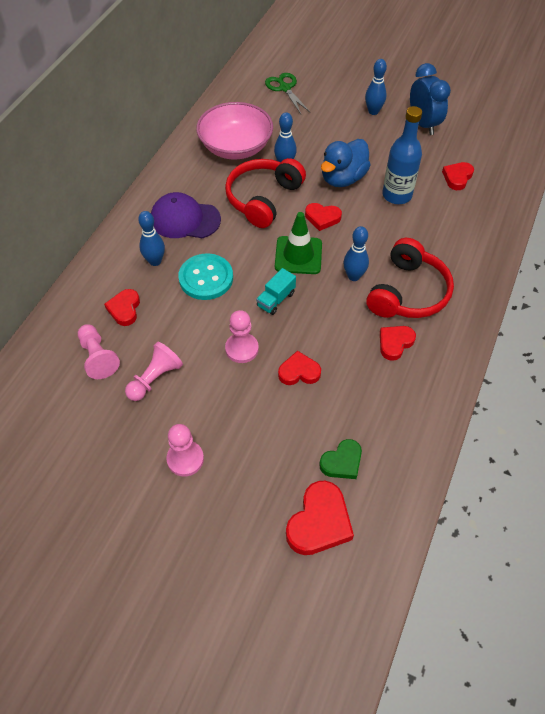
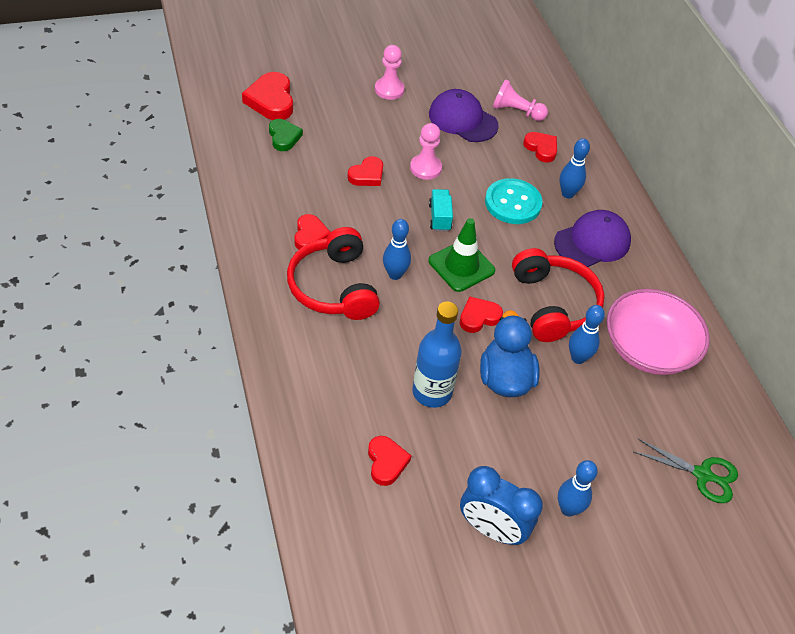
camera: 135 degrees right, 5 degrees down
pink pawn [125,342,183,401] -> purple cap [429,89,499,142]
green heart [319,439,362,479] -> green heart turned 150 degrees clockwise [269,119,303,151]

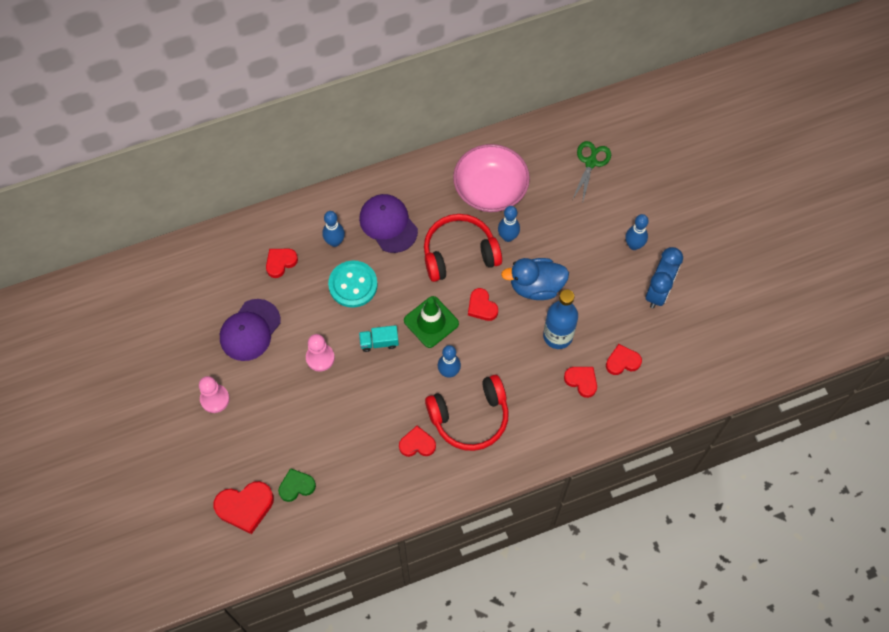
camera: 90 degrees left, 15 degrees up
red heart [347,156,383,186] -> red heart moved to [564,367,597,398]
pink pawn [493,79,548,121] -> none

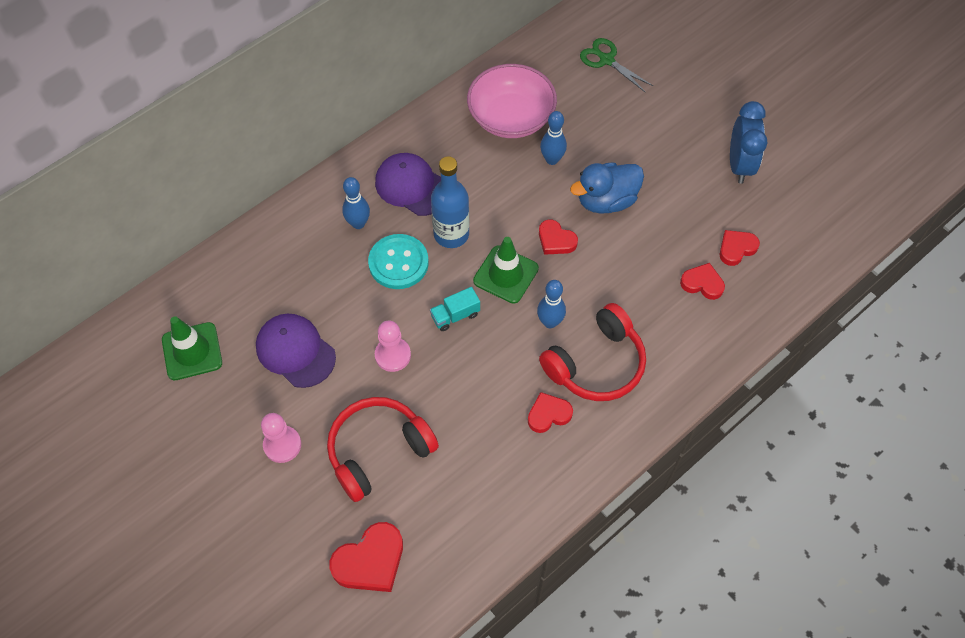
camera: 20 degrees left, 5 degrees down
purple cap [220,299,281,361] -> purple cap turned 120 degrees clockwise [256,314,336,388]
red heart [266,249,298,278] -> none
green heart [278,468,316,502] -> none
red headphones [424,214,502,282] -> red headphones moved to [327,397,439,502]
blue bottle [543,289,578,349] -> blue bottle moved to [431,156,469,248]
green scissors [572,141,611,204] -> green scissors turned 45 degrees counterclockwise [580,38,653,92]
blue bowling pin [626,214,649,250] -> none
none -> green traffic cone [162,316,222,380]

